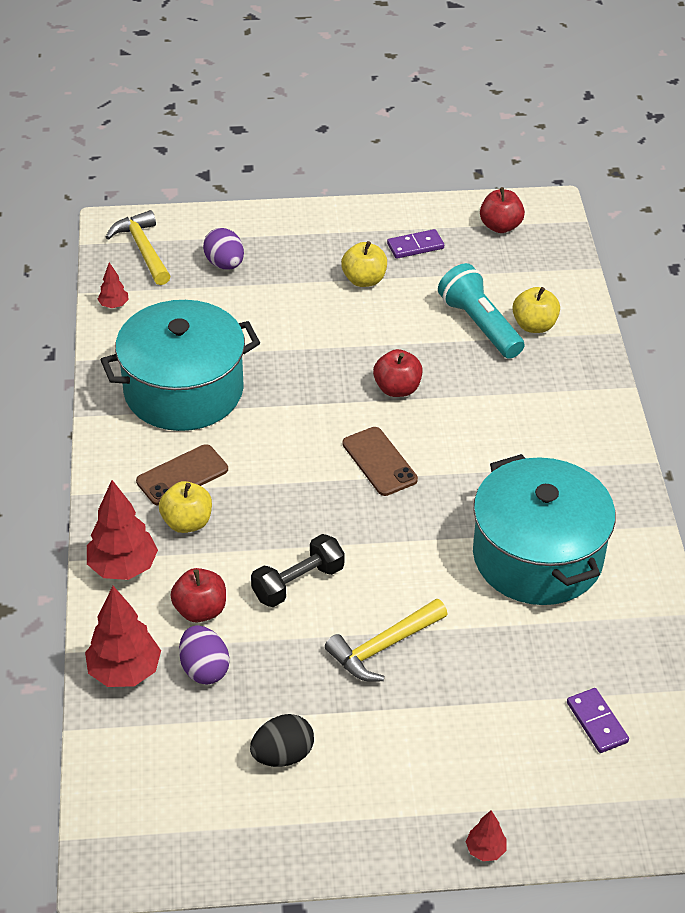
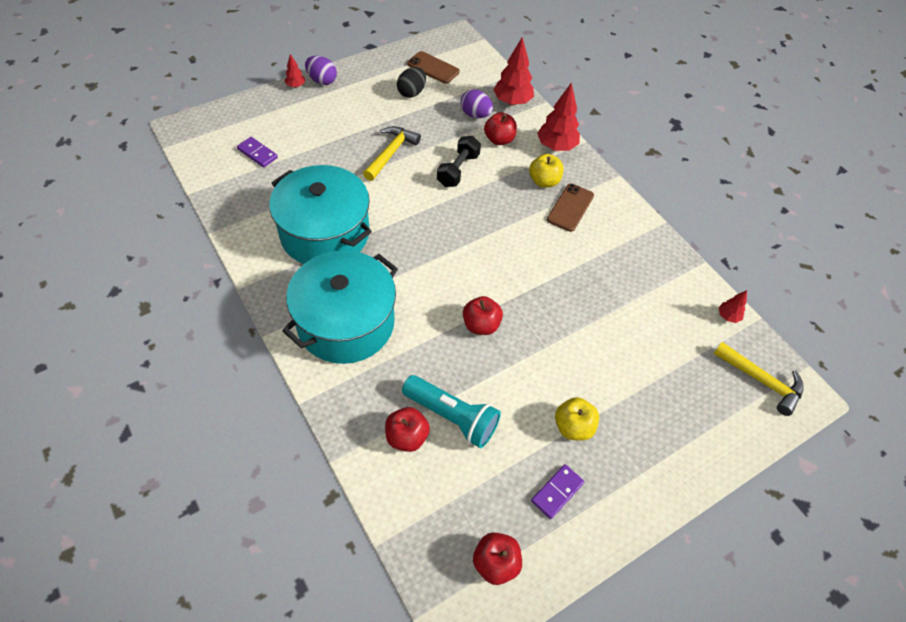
camera: 150 degrees right, 10 degrees up
turquoise pot [100,300,260,431] -> turquoise pot moved to [282,250,398,364]
purple egg [203,228,244,270] -> purple egg moved to [305,56,337,85]
brown phone [342,427,418,496] -> brown phone moved to [407,51,460,84]
yellow apple [512,287,560,333] -> red apple [385,407,430,452]

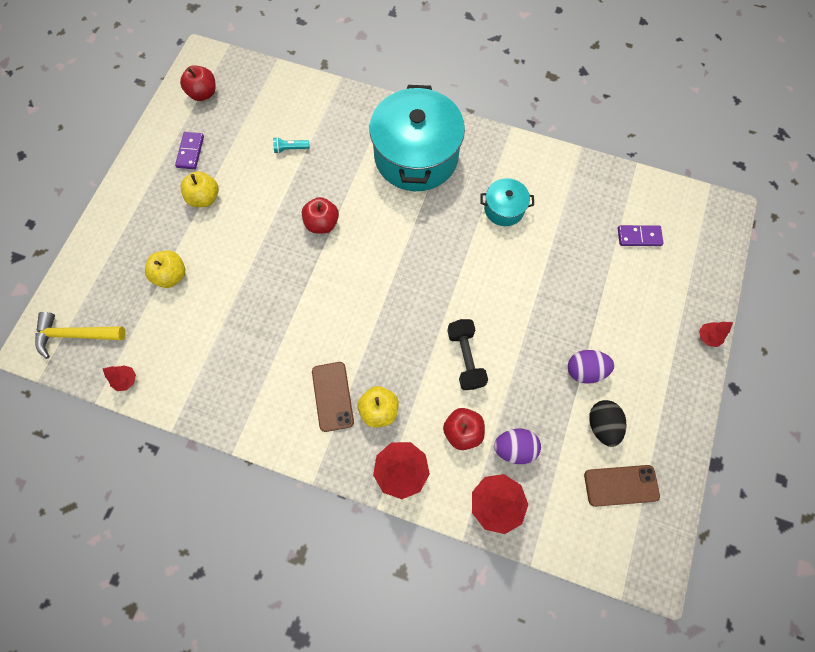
camera: 145 degrees right, 15 degrees up
turquoise pot [269,165,372,264] -> turquoise pot [481,178,534,226], size x0.47
purple egg [305,56,337,85] -> purple egg moved to [568,350,614,384]
yellow hammer [363,126,421,181] -> none
red apple [385,407,430,452] -> none
turquoise flashlight [402,375,501,448] -> turquoise flashlight [273,137,310,153], size x0.45
none -> yellow apple [145,250,185,288]

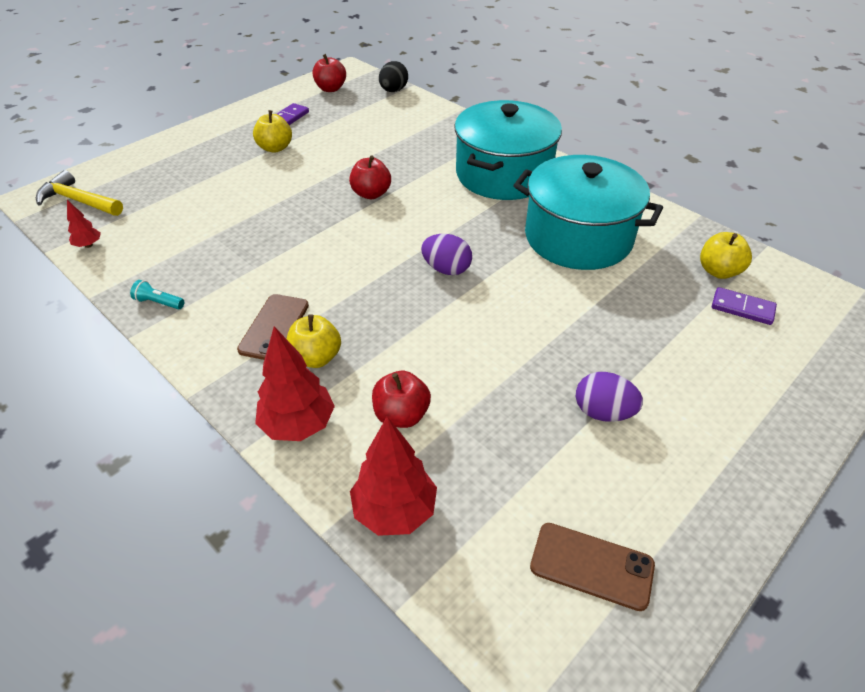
camera: 25 degrees right, 25 degrees down
yellow apple [145,250,185,288] -> yellow apple moved to [700,232,752,279]
turquoise flashlight [273,137,310,153] -> turquoise flashlight moved to [130,280,184,309]
black dumbbell [447,319,488,390] -> none
turquoise pot [481,178,534,226] -> turquoise pot [513,155,663,270], size x2.14
purple egg [494,429,541,464] -> purple egg moved to [421,234,472,275]
black egg [589,400,626,447] -> black egg moved to [379,61,408,92]
red tree [699,322,733,347] -> none

